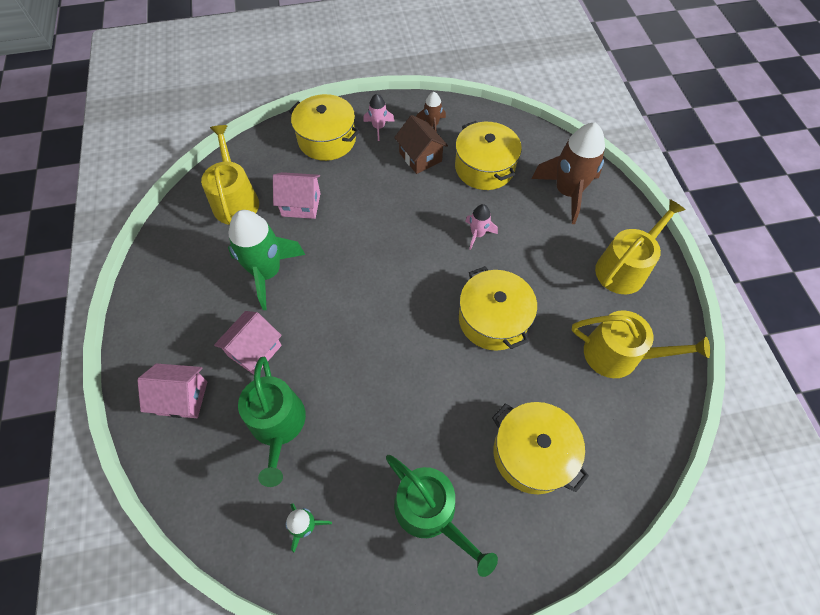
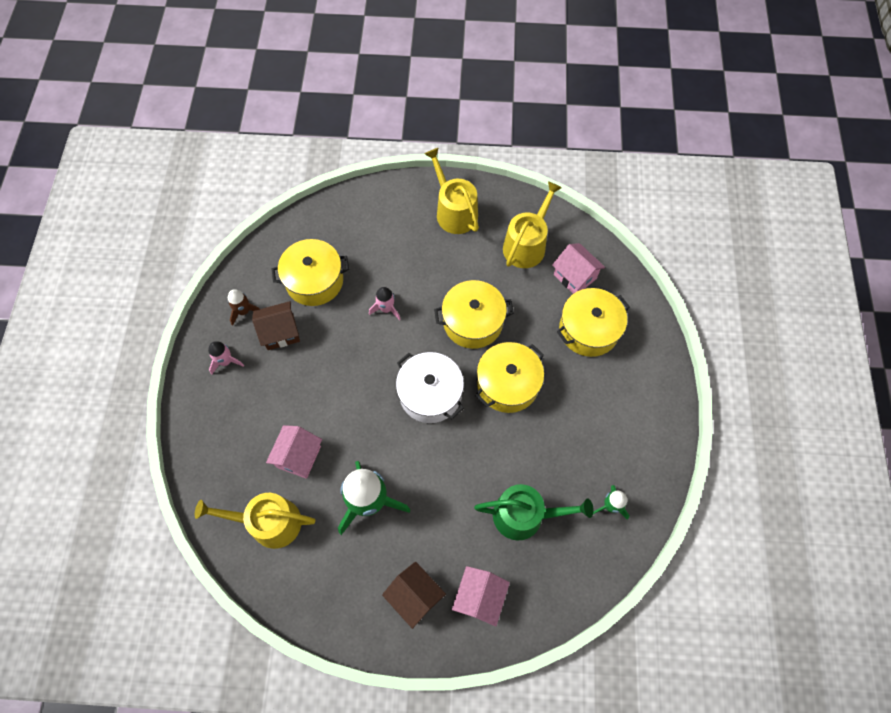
camera: 75 degrees left, 5 degrees up
pink house [214,311,282,375] -> pink house moved to [552,243,605,294]
yellow pot [289,94,360,161] -> yellow pot moved to [475,342,544,413]
green watering can [386,455,498,577] -> none
brown rocket [531,122,605,224] -> none
none -> brown house [382,562,446,629]
none -> white pot [396,352,464,423]

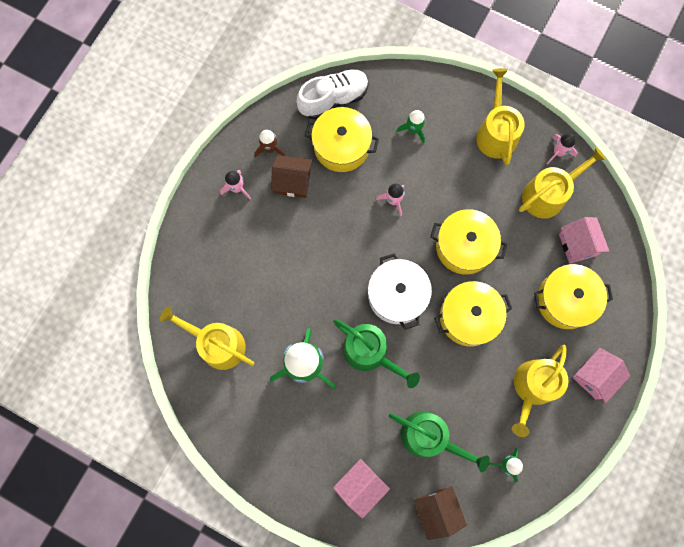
camera: 25 degrees right, 10 degrees up
pink house [266,425,322,479] -> pink house moved to [573,348,630,403]
brown house [382,562,446,629] -> brown house moved to [413,486,467,540]
none -> white shoe [296,69,369,120]
none -> green watering can [333,319,420,388]
none -> green rocket [397,110,425,144]
none -> yellow watering can [512,345,568,437]
none -> pink rocket [547,133,578,164]

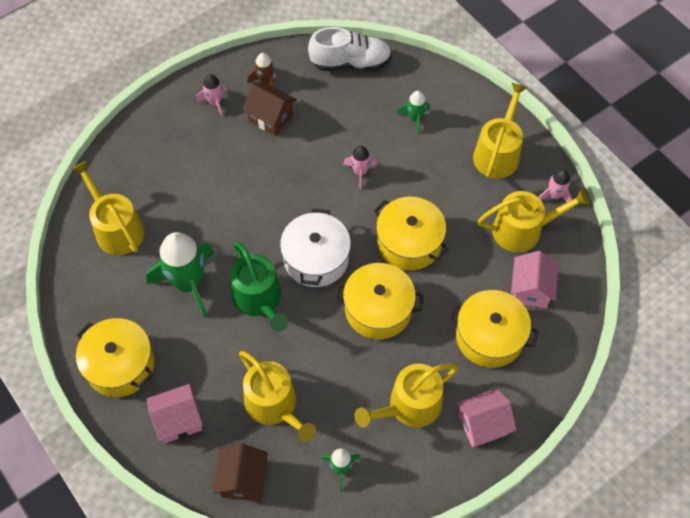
camera: 25 degrees right, 15 degrees down
yellow pot [305,107,379,172] -> yellow pot moved to [76,318,155,397]
green watering can [389,411,490,472] -> yellow watering can [239,351,316,442]

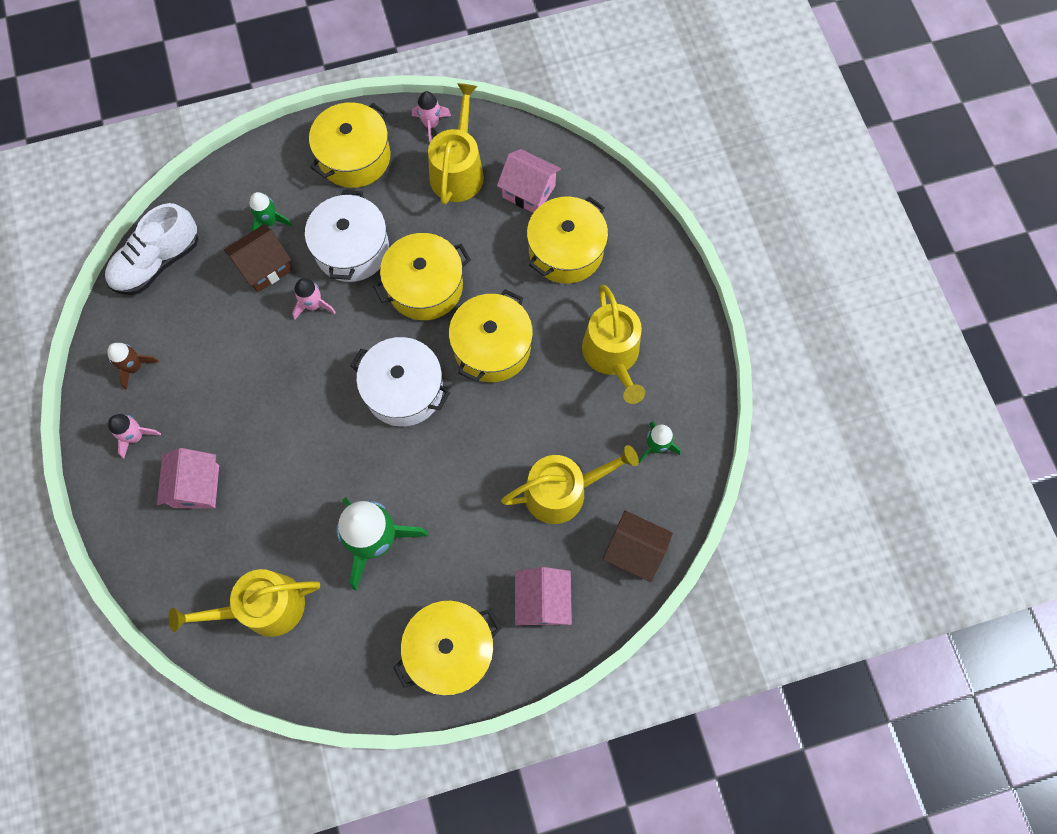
camera: 70 degrees left, 10 degrees up
green watering can [230,242,288,332] -> none
brown house [243,83,297,136] -> brown house moved to [224,224,292,292]
white shoe [308,27,392,71] -> white shoe turned 150 degrees counterclockwise [105,203,198,295]
pink house [456,388,516,448] -> pink house moved to [157,448,219,508]
yellow watering can [473,83,527,178] -> yellow pot [309,102,390,188]
none -> white pot [305,190,389,282]

